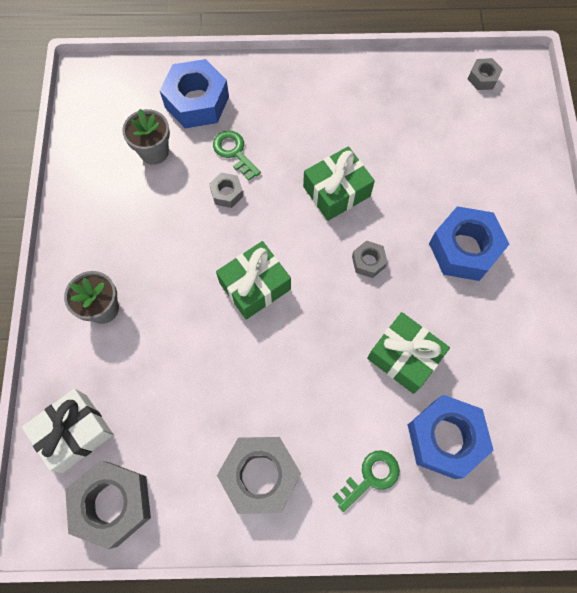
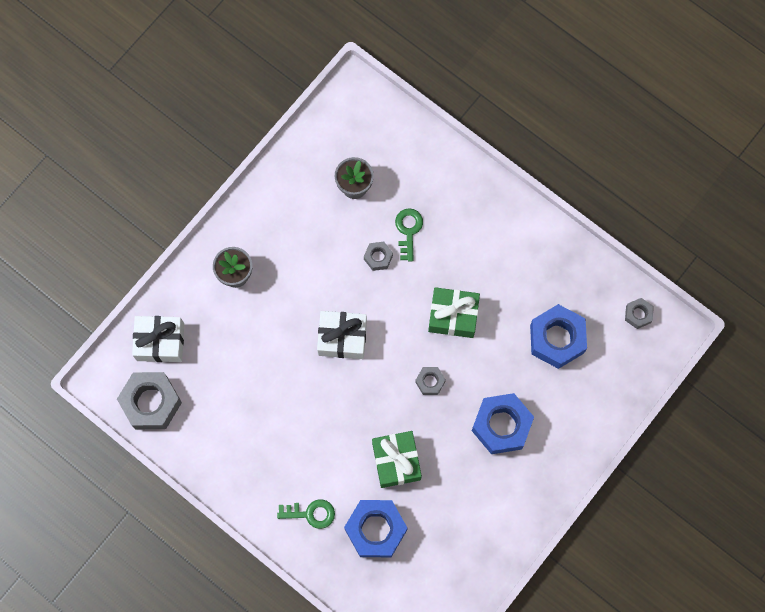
camera: 40 degrees right, 5 degrees up
blue nut [160,59,229,128] -> blue nut moved to [530,304,587,369]
green gift [216,241,291,320] -> white gift [317,311,367,359]
grey nut [217,437,301,514] -> none

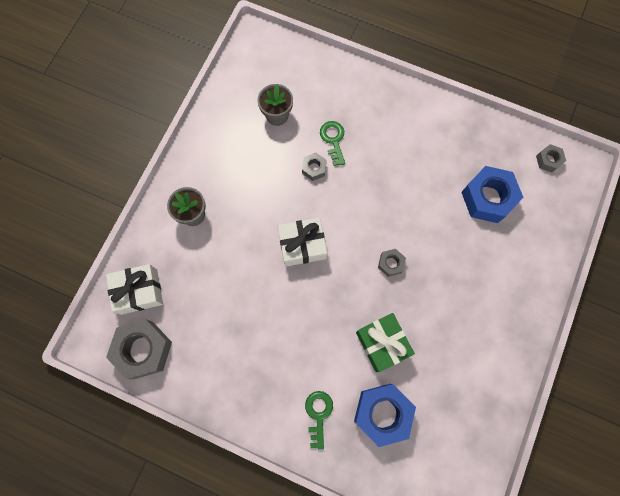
camera: 15 degrees left, 0 degrees up
green key [277,499,335,529] -> green key turned 75 degrees counterclockwise [305,391,333,450]
green gift [428,287,480,338] -> none
blue nut [472,393,534,454] -> none

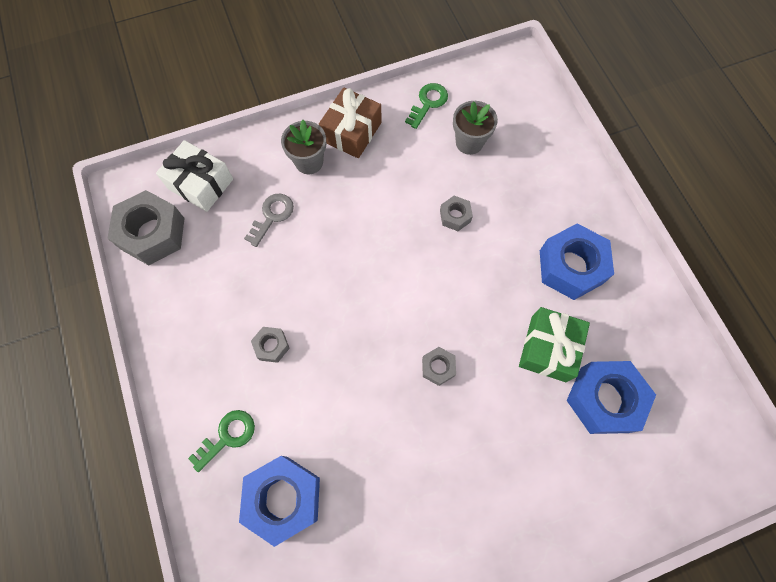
camera: 45 degrees right, 5 degrees down
white gift [278,218,327,267] -> none
green key [320,121,345,166] -> green key moved to [405,83,448,129]
green gift [356,313,415,372] -> green gift moved to [519,307,590,382]
grey nut [536,144,566,173] -> grey nut moved to [251,327,290,363]
none -> grey key [244,194,294,247]
none -> brown gift [319,88,382,158]
none -> blue nut [540,224,614,300]

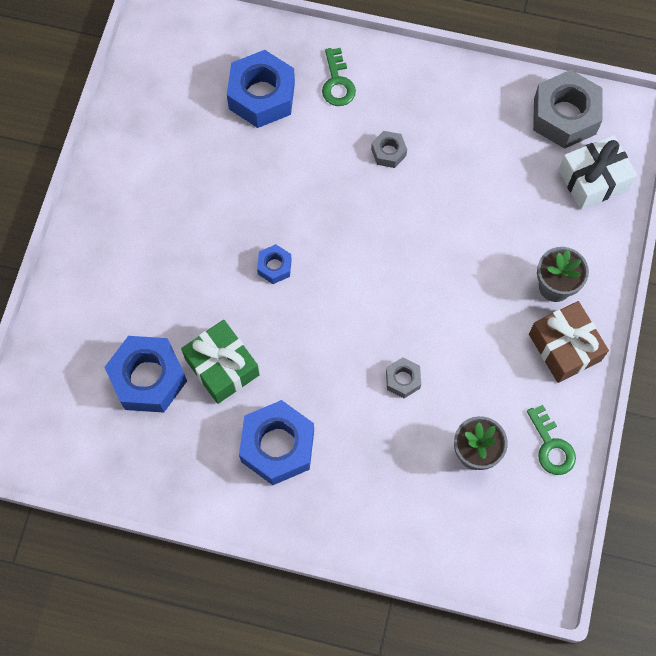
camera: 125 degrees right, 0 degrees up
grey key [244,194,294,247] -> none
grey nut [422,347,456,386] -> blue nut [257,244,292,284]

